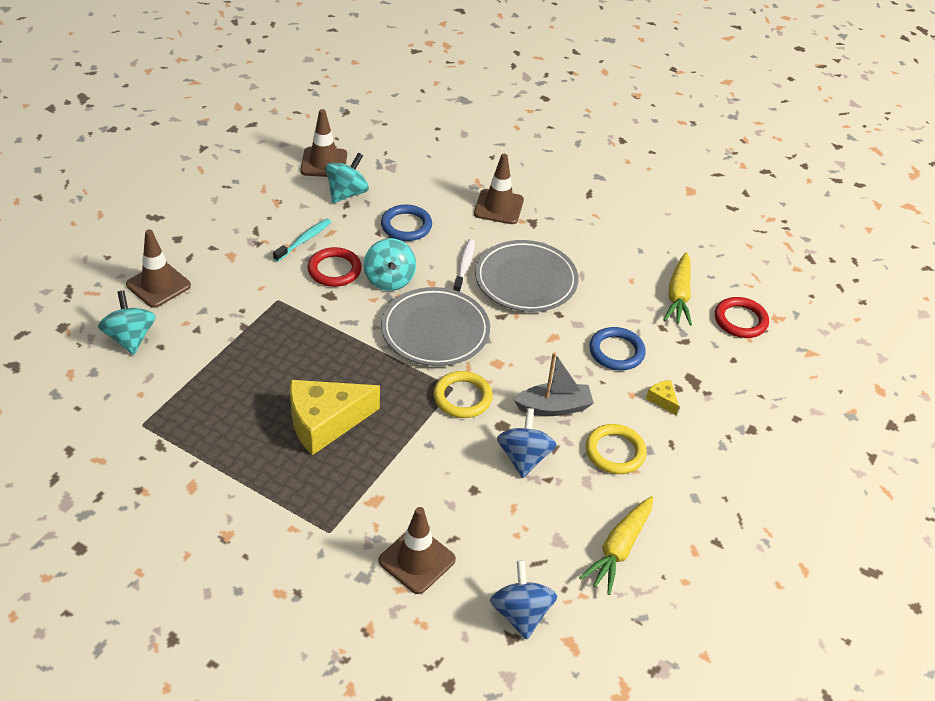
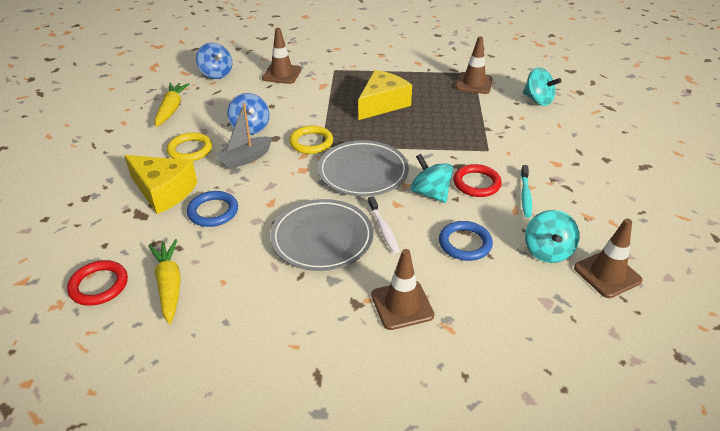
camera: 155 degrees right, 5 degrees down
brown traffic cone [126,229,191,308] -> brown traffic cone moved to [455,36,493,94]
yellow cheese [646,380,679,416] -> yellow cheese [124,155,198,214], size x2.43

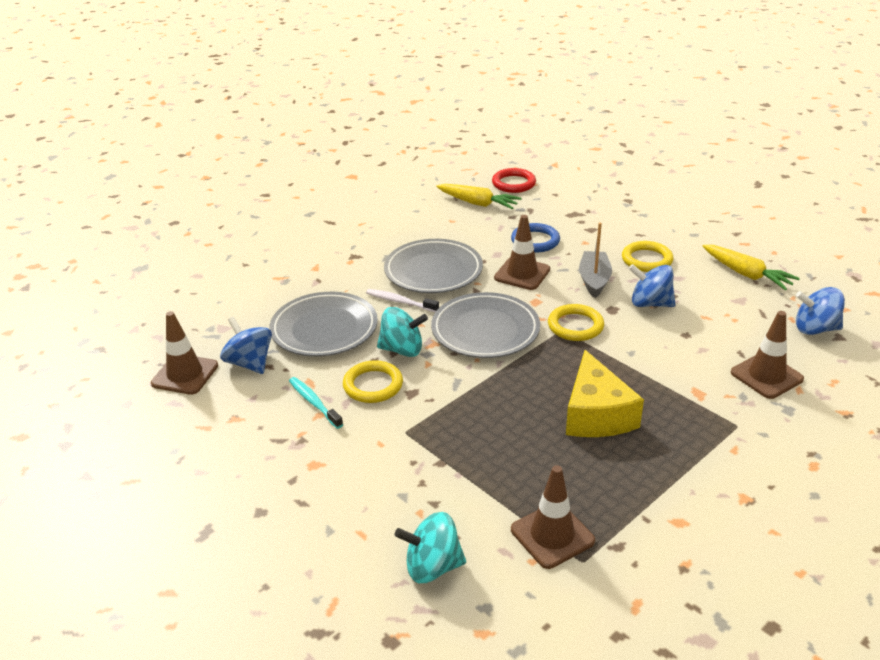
camera: 135 degrees right, 5 degrees down
yellow cheese [124,155,198,214] -> none
brown traffic cone [371,249,434,330] -> brown traffic cone moved to [494,215,550,290]
blue ring [439,221,493,261] -> grey plate [269,292,378,357]
red ring [453,164,502,197] -> yellow ring [343,360,403,403]
turquoise spinning top [525,210,580,263] -> blue spinning top [220,316,272,374]

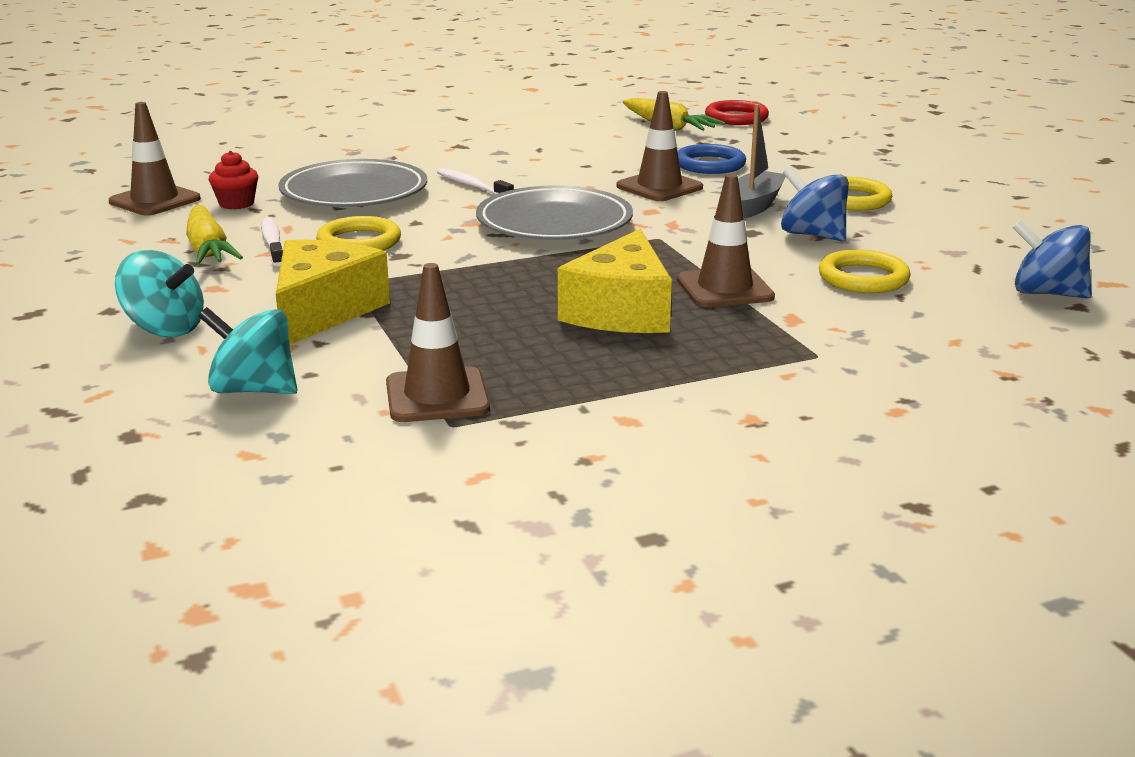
camera: 20 degrees right, 10 degrees down
blue spinning top [220,316,272,374] -> red cupcake [209,151,258,209]
turquoise toothbrush [289,377,343,429] -> white toothbrush [261,217,283,266]
turquoise spinning top [377,307,428,357] -> turquoise spinning top moved to [115,250,204,337]
grey plate [384,239,483,293] -> none
yellow ring [548,304,604,341] -> yellow ring moved to [819,249,911,293]
yellow carrot [702,245,800,290] -> yellow carrot moved to [186,205,243,265]
brown traffic cone [731,311,804,399] -> brown traffic cone moved to [677,174,775,307]
none -> yellow cheese [276,240,390,344]

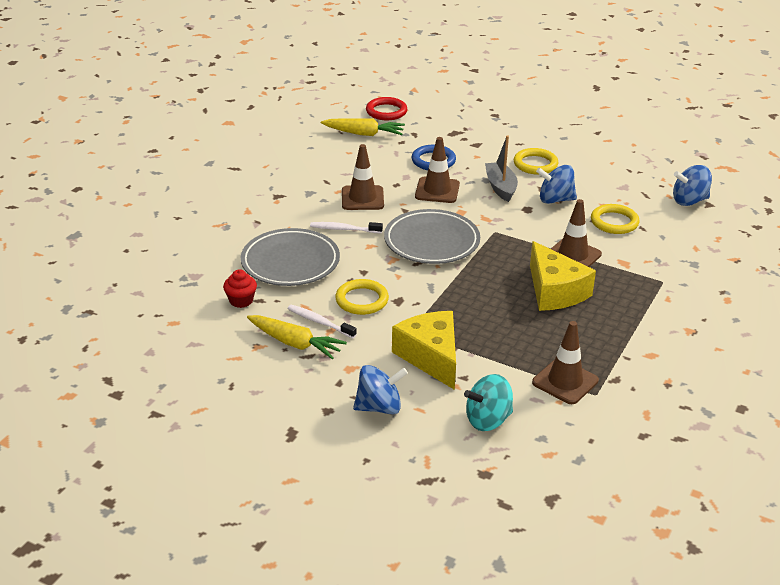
camera: 40 degrees left, 10 degrees up
brown traffic cone [109,102,201,216] -> brown traffic cone moved to [342,144,384,210]
turquoise spinning top [115,250,204,337] -> blue spinning top [353,365,408,414]

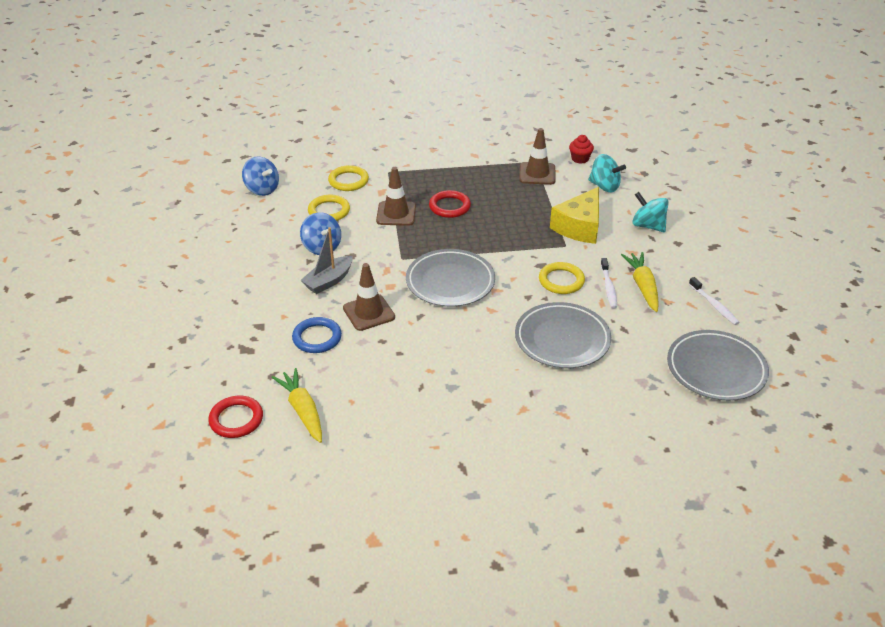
camera: 125 degrees left, 5 degrees up
red cupcake [223,269,257,308] -> red cupcake moved to [569,135,594,164]
white toothbrush [310,222,383,233] -> white toothbrush moved to [689,277,740,325]
brown traffic cone [342,144,384,210] -> none
blue spinning top [353,365,408,414] -> turquoise spinning top [632,192,669,232]
yellow ring [514,148,558,175] -> yellow ring moved to [328,165,369,191]
yellow cheese [530,241,596,311] -> red ring [429,190,471,218]
none -> grey plate [667,330,769,401]

